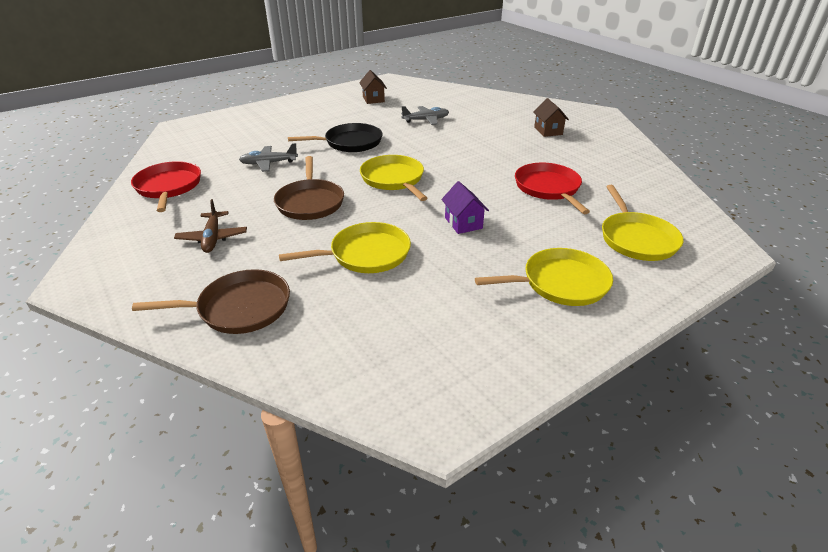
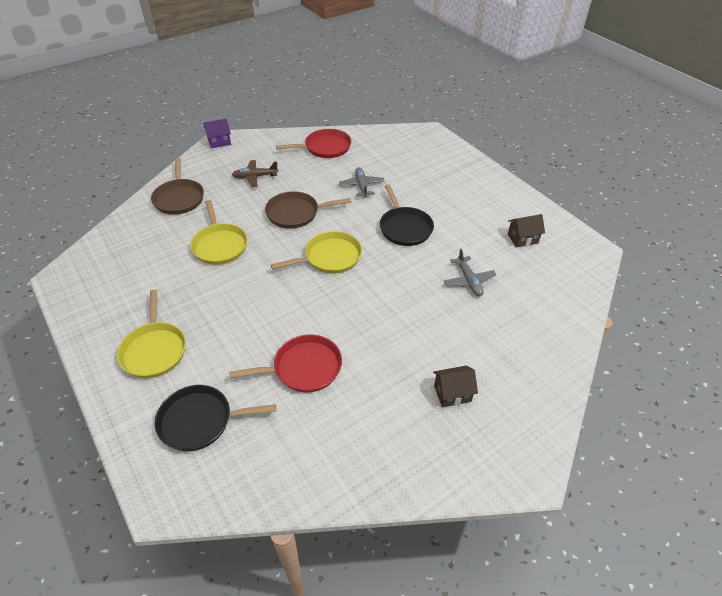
camera: 90 degrees right, 10 degrees up
purple house [441,181,489,234] -> purple house moved to [203,118,231,149]
yellow pan [602,185,684,261] -> black pan [155,385,276,451]

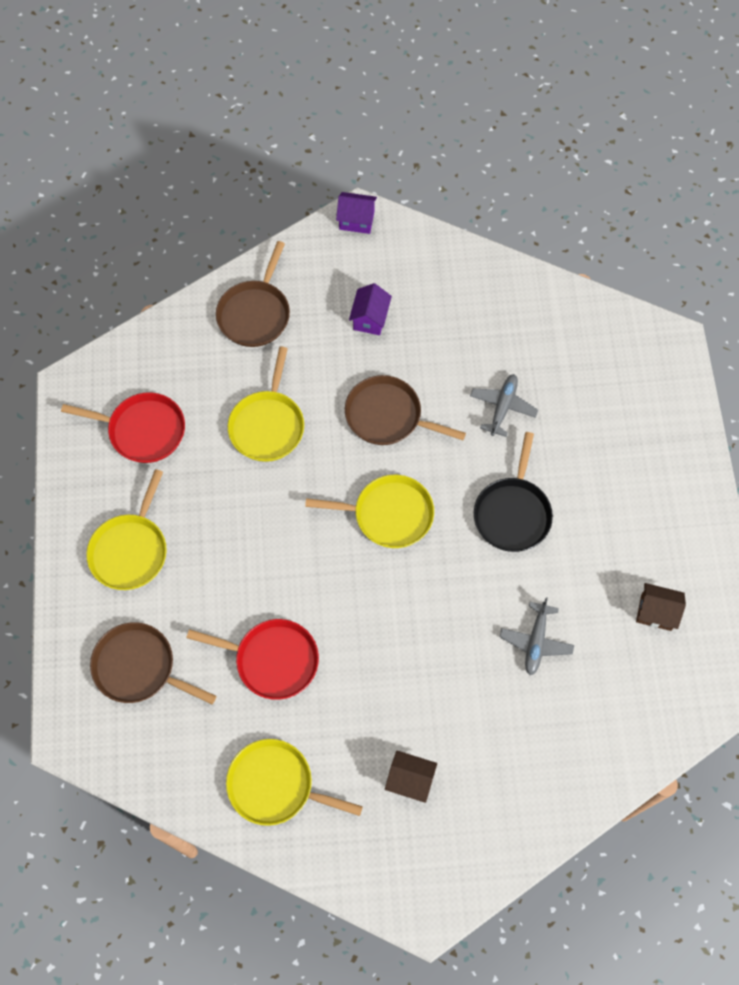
camera: 30 degrees right, 20 degrees up
black pan [155,385,276,451] -> brown pan [90,622,216,704]
brown plane [232,160,279,187] -> purple house [349,283,392,335]
red pan [276,129,351,158] -> red pan moved to [61,392,185,463]
none -> yellow pan [226,739,363,826]

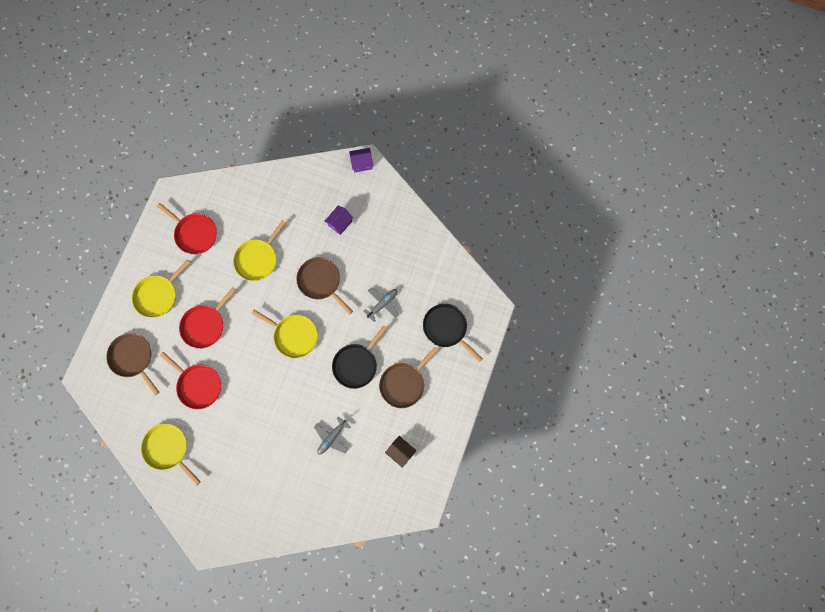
camera: 25 degrees right, 10 degrees up
brown pan [216,241,290,347] -> brown pan moved to [379,347,438,408]
purple house [336,192,377,234] -> purple house turned 45 degrees counterclockwise [349,148,373,172]
brown house [385,751,437,803] -> none
none -> red pan [179,287,236,349]
none -> black pan [423,304,483,362]

